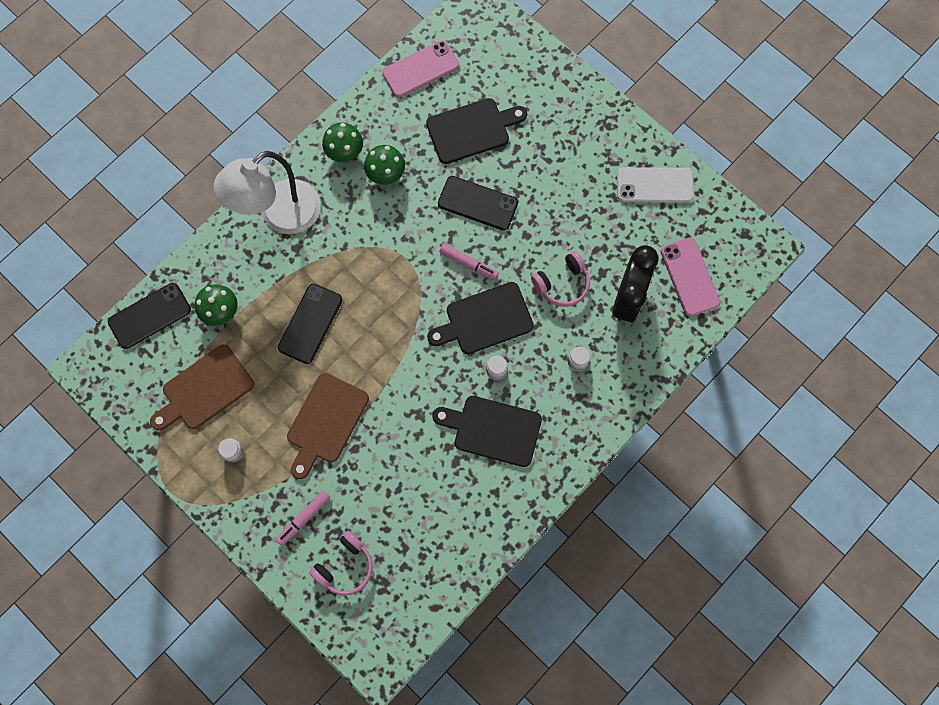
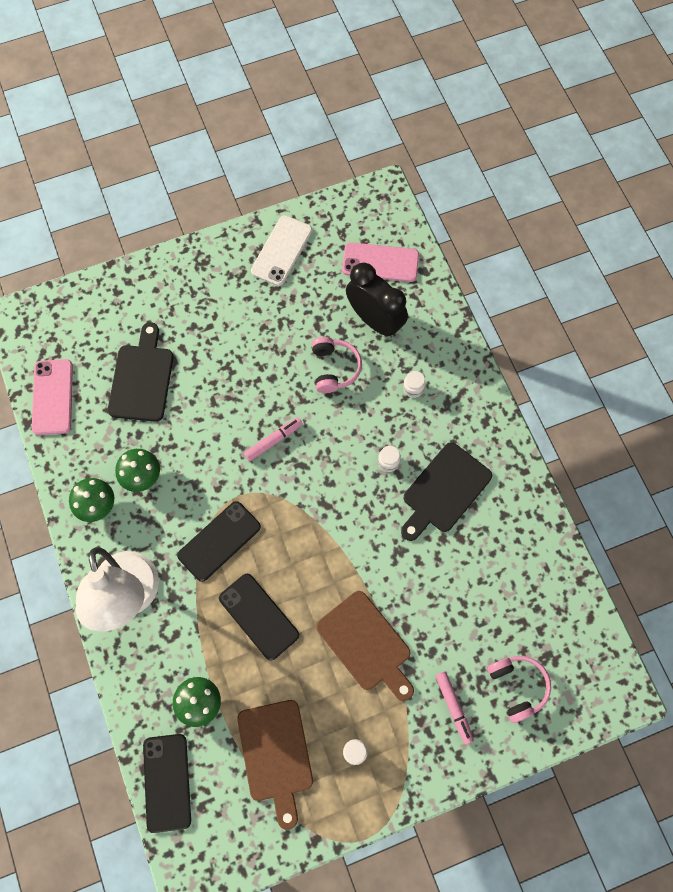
camera: 65 degrees left, 5 degrees down
black cutting board [427,282,534,354] -> none
black phone [438,176,518,231] -> black phone moved to [177,501,261,582]

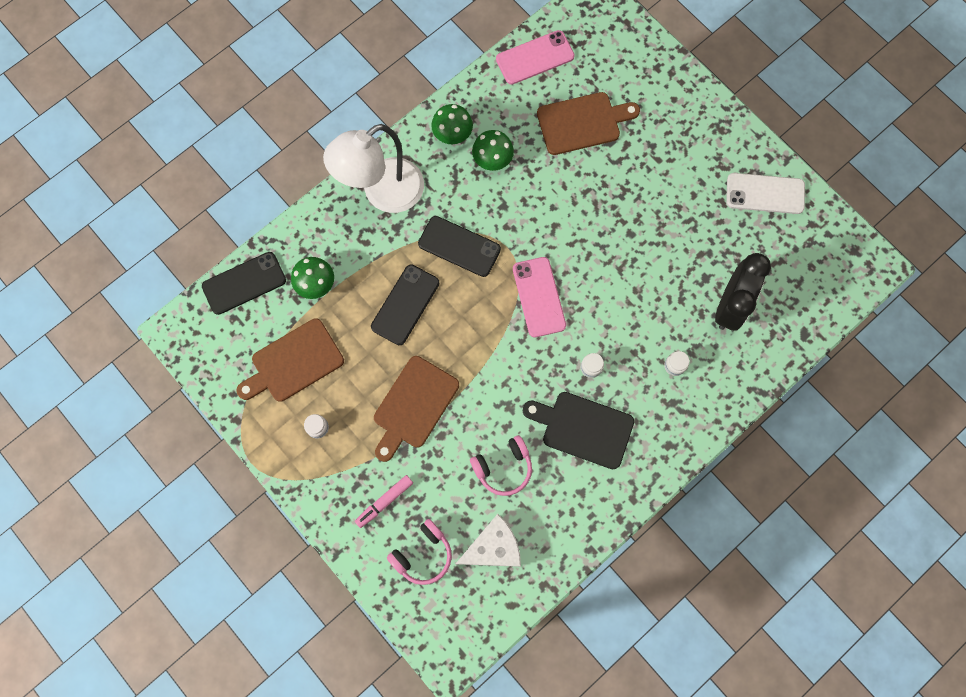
camera: 70 degrees right, 5 degrees up
black cutting board [108,322,174,422] -> brown cutting board [537,92,640,155]
pink marker [244,417,303,461] -> none
pink headphones [311,337,362,393] -> pink headphones moved to [470,435,532,496]
pink phone [342,242,419,282] -> pink phone moved to [513,257,566,337]
none -> white cheese [456,514,521,567]

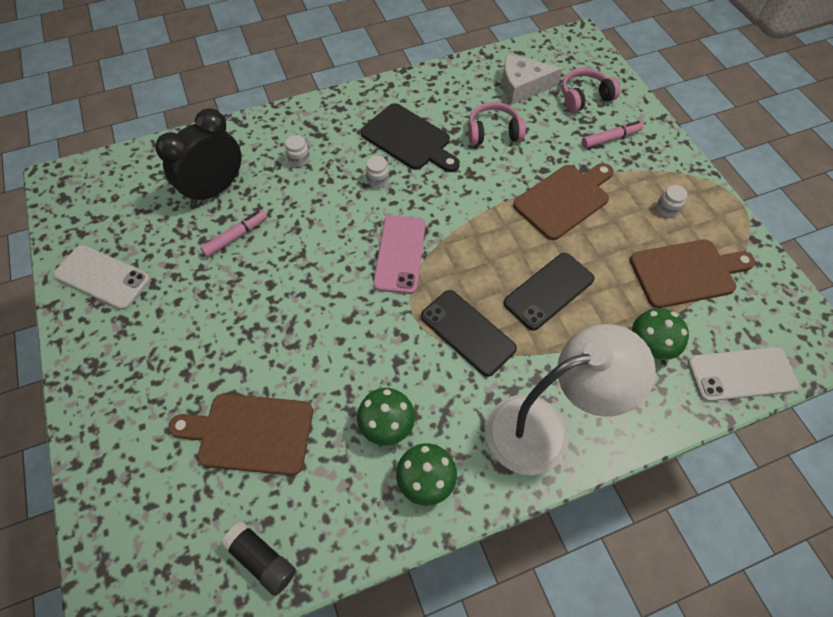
camera: 160 degrees left, 15 degrees down
black phone [202,252,286,315] -> white phone [688,347,799,402]
pink phone [496,30,574,85] -> black glue stick [221,521,296,596]
none -> pink marker [200,210,267,257]

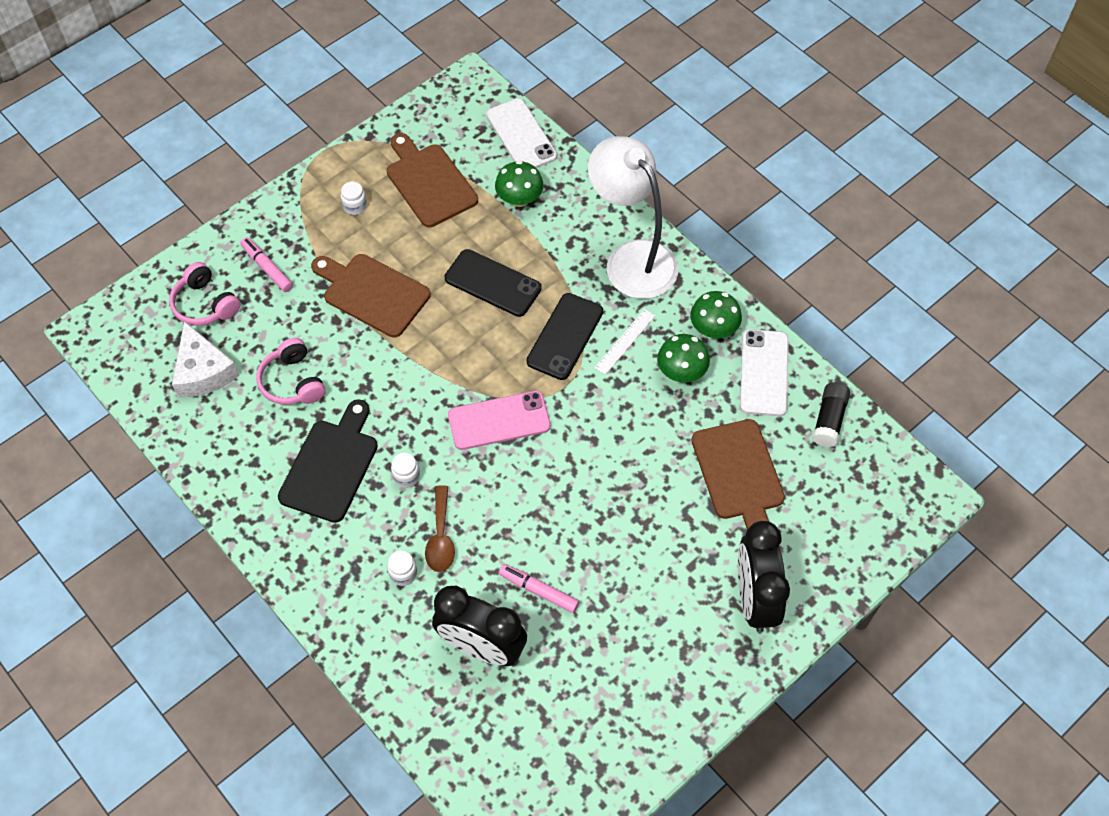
camera: 110 degrees left, 0 degrees up
white phone [53,245,150,310] -> white phone moved to [740,329,789,416]
none -> brown spoon [425,485,455,572]
none -> white ruler [594,309,655,375]
none -> black clock [738,521,790,632]

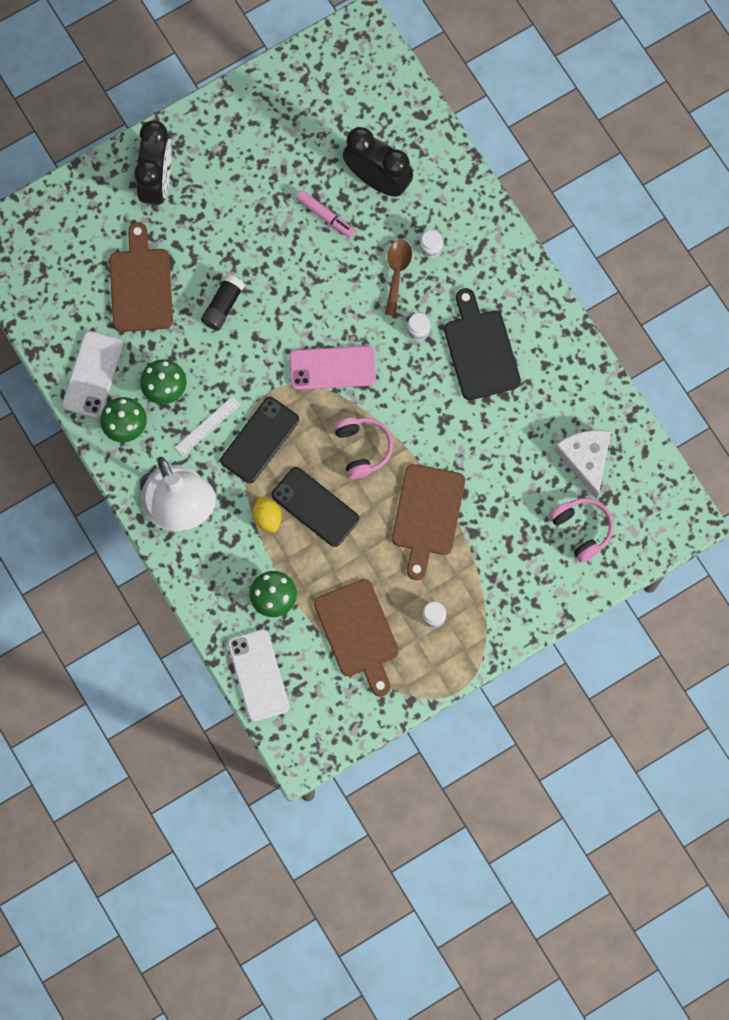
camera: 170 degrees left, 15 degrees up
pink marker [240,237,293,292] -> none
pink headphones [256,338,326,405] -> pink headphones moved to [334,418,393,479]
black cutting board [278,399,378,523] -> black cutting board turned 135 degrees clockwise [444,288,521,400]
brown cutting board [311,254,430,337] -> brown cutting board turned 60 degrees clockwise [392,464,465,580]
black glue stick [812,382,850,448] -> black glue stick moved to [201,274,245,331]
none -> yellow lemon [253,496,282,533]

